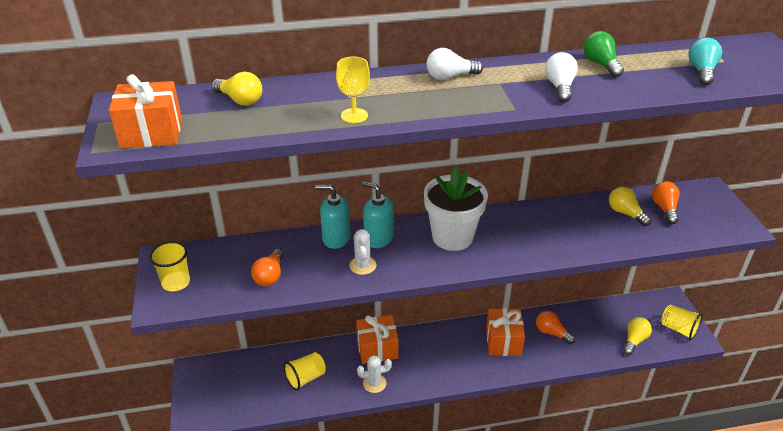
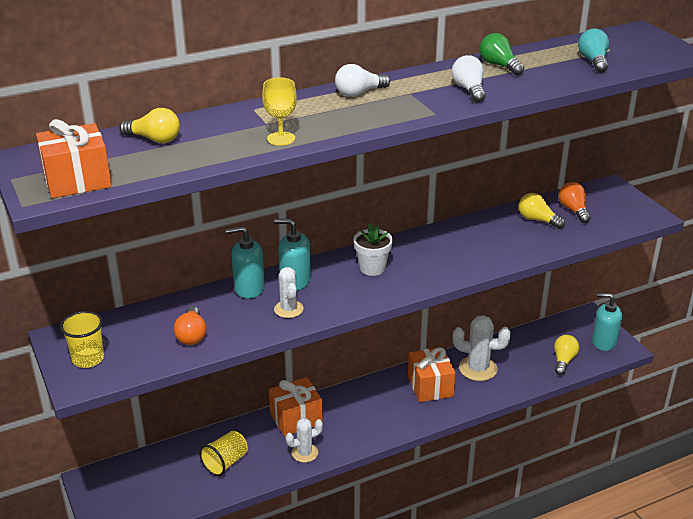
camera: 15 degrees left, 5 degrees down
white flower pot [424,166,488,251] -> white flower pot [354,223,393,276], size x0.59
orange light bulb [536,311,575,344] -> white cactus [452,315,511,381]
yellow cup [661,304,703,340] -> turquoise soap dispenser [592,293,622,351]

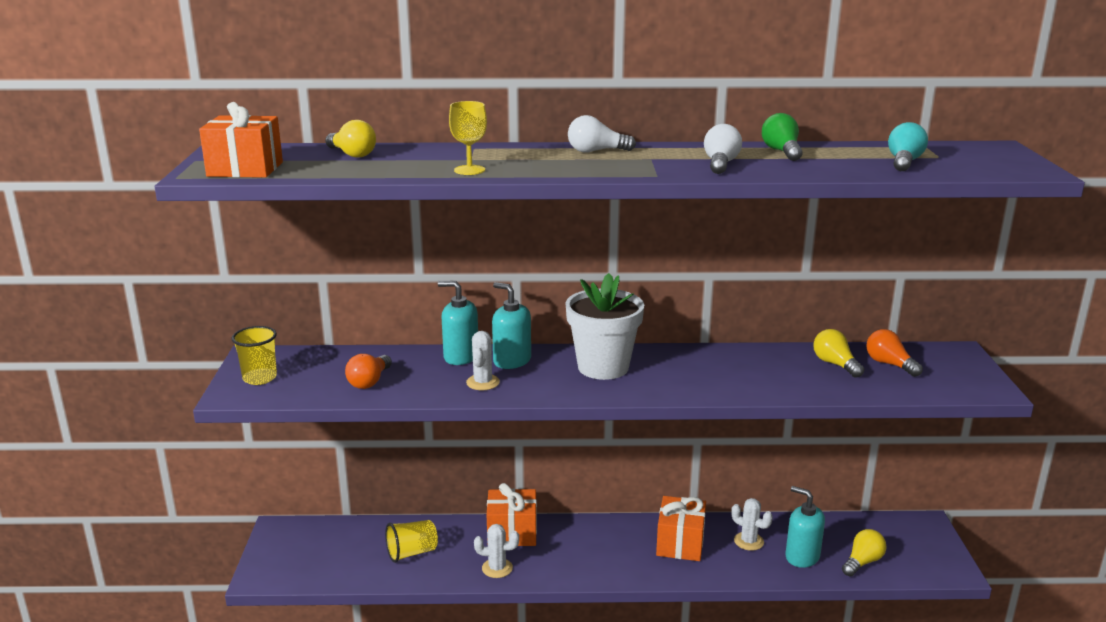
camera: 25 degrees right, 10 degrees down
white flower pot [354,223,393,276] -> white flower pot [566,273,644,380], size x1.71
white cactus [452,315,511,381] -> white cactus [731,498,773,551], size x0.63
orange light bulb [559,182,591,223] -> orange light bulb turned 45 degrees counterclockwise [866,329,923,377]
turquoise soap dispenser [592,293,622,351] -> turquoise soap dispenser moved to [785,486,825,568]

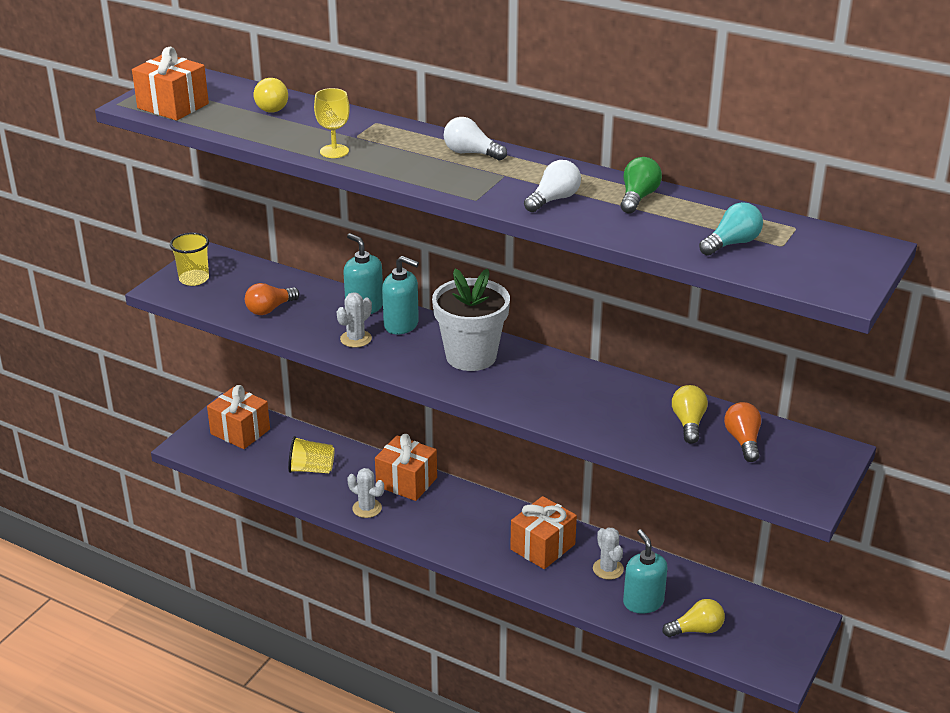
camera: 30 degrees right, 10 degrees up
turquoise soap dispenser [492,282,531,369] -> turquoise soap dispenser turned 135 degrees clockwise [382,256,419,334]
none -> orange gift [207,385,270,449]

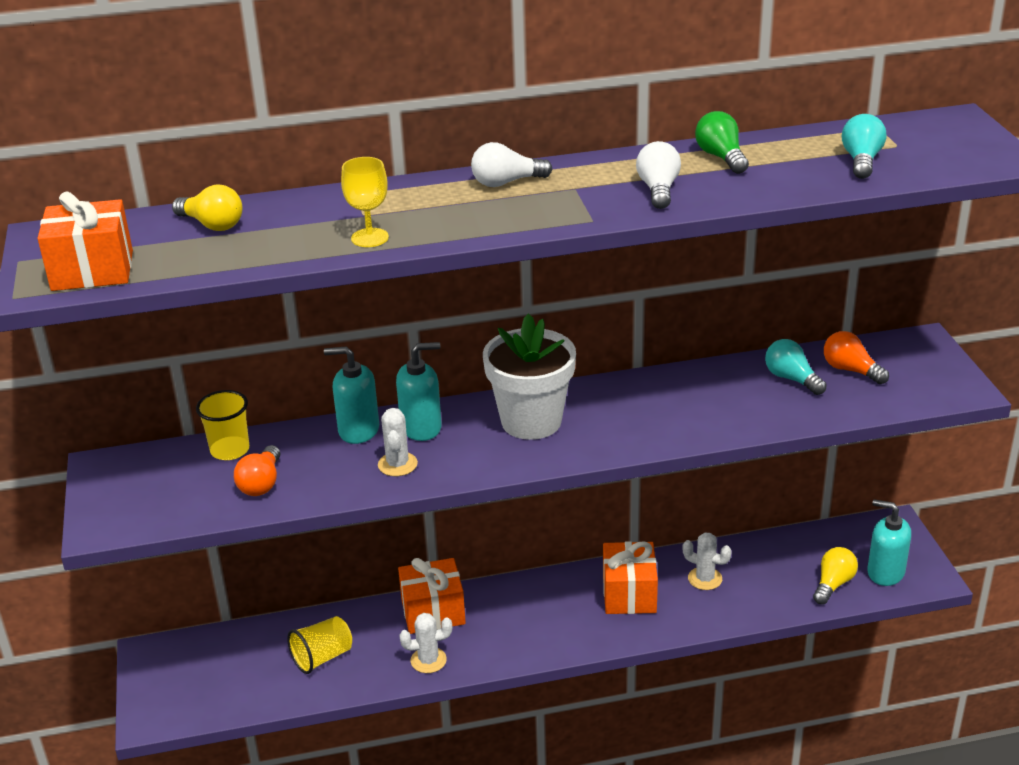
camera: 40 degrees left, 0 degrees up
yellow cup [170,232,209,286] -> yellow cup moved to [196,390,249,460]
orange gift [207,385,270,449] -> none
turquoise soap dispenser [623,529,667,614] -> turquoise soap dispenser moved to [867,499,911,586]
yellow light bulb [672,385,708,444] -> turquoise light bulb [765,339,827,395]

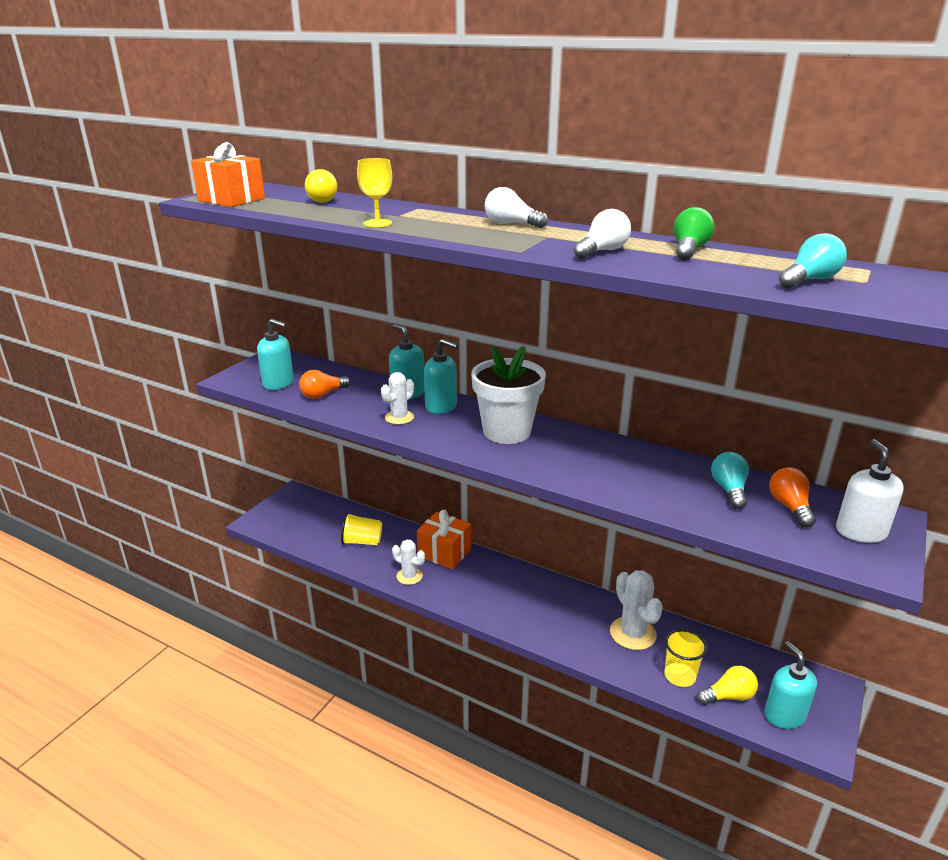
camera: 40 degrees right, 5 degrees down
yellow cup [196,390,249,460] -> yellow cup moved to [664,629,707,687]
orange gift [603,541,658,614] -> none
white cactus [683,533,732,590] -> white cactus [610,570,663,650], size x1.59
none -> turquoise soap dispenser [257,319,294,390]
none -> white soap dispenser [836,439,904,543]

